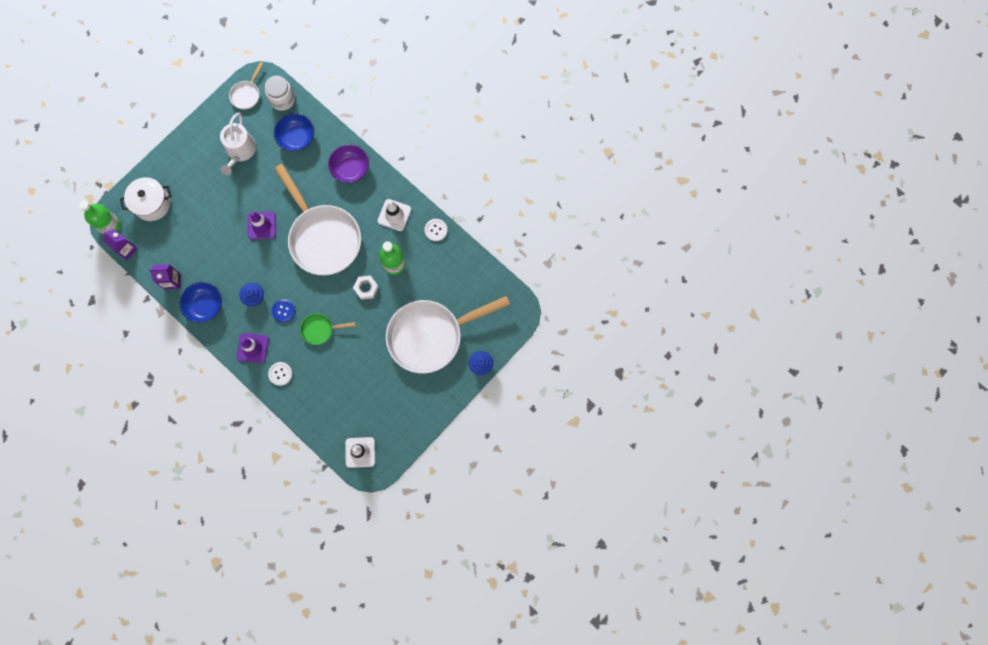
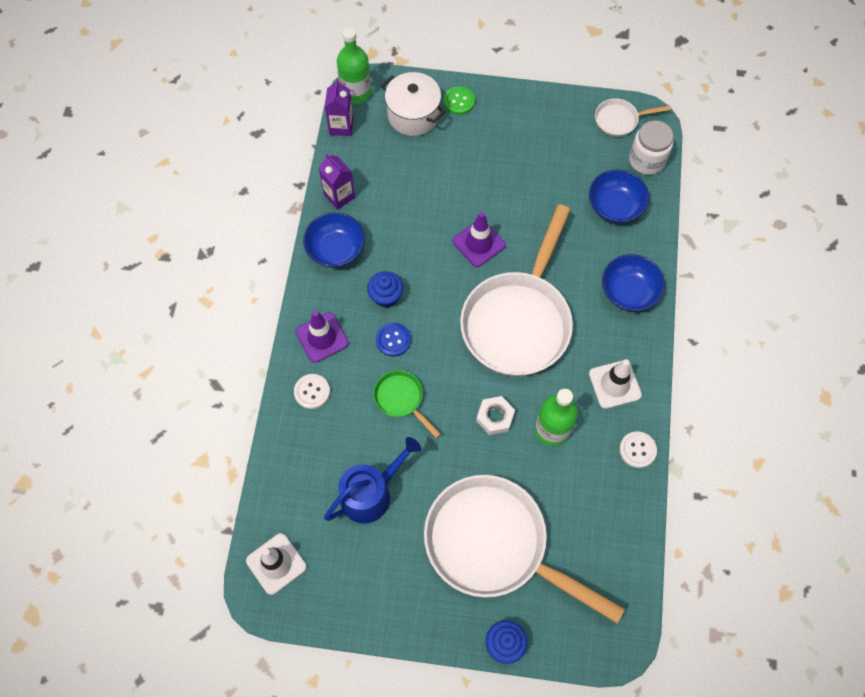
camera: 55 degrees right, 10 degrees down
white watering can [220,113,256,175] -> none
purple bowl [328,144,369,183] -> blue bowl [602,254,665,311]
none -> blue watering can [324,437,421,524]
none -> green button [444,86,475,115]

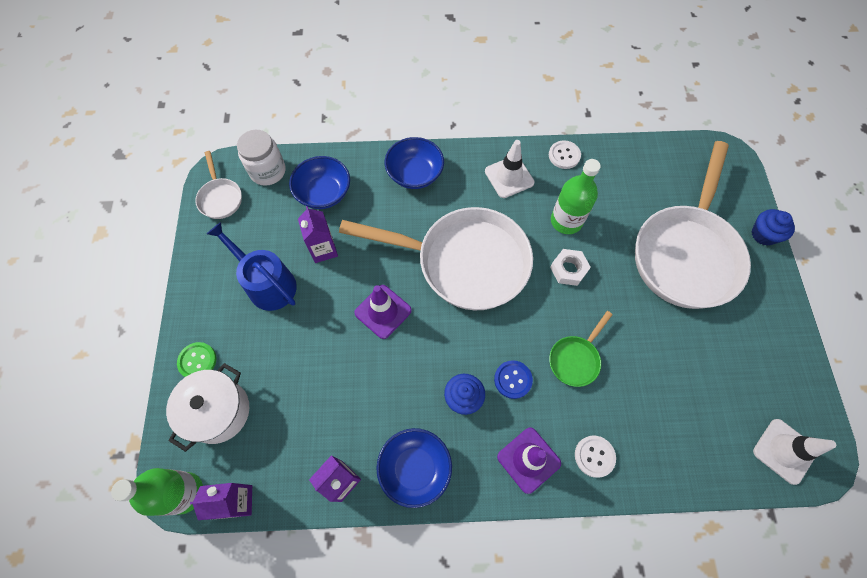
camera: 100 degrees left, 0 degrees up
blue watering can [324,437,421,524] -> blue watering can moved to [207,222,297,311]
none -> purple carton [298,206,338,263]

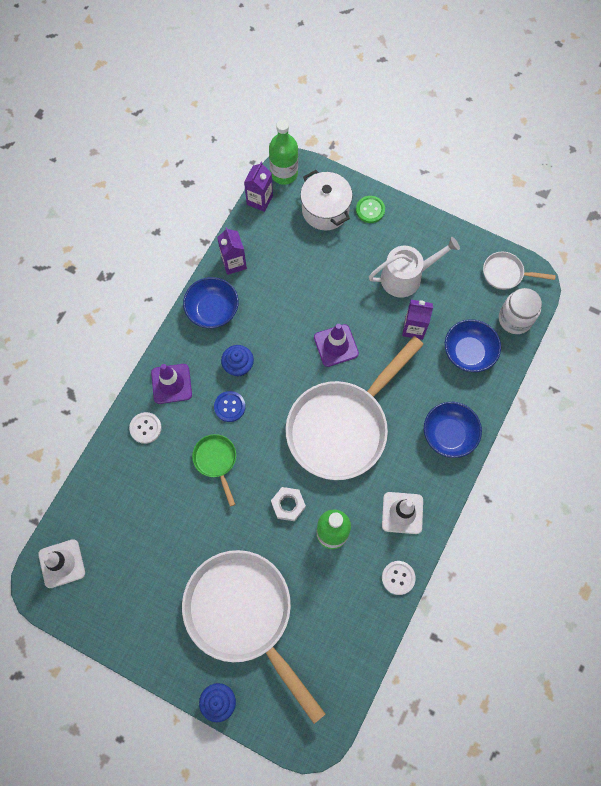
camera: 120 degrees right, 5 degrees up
blue watering can [207,222,297,311] -> white watering can [369,237,460,297]

